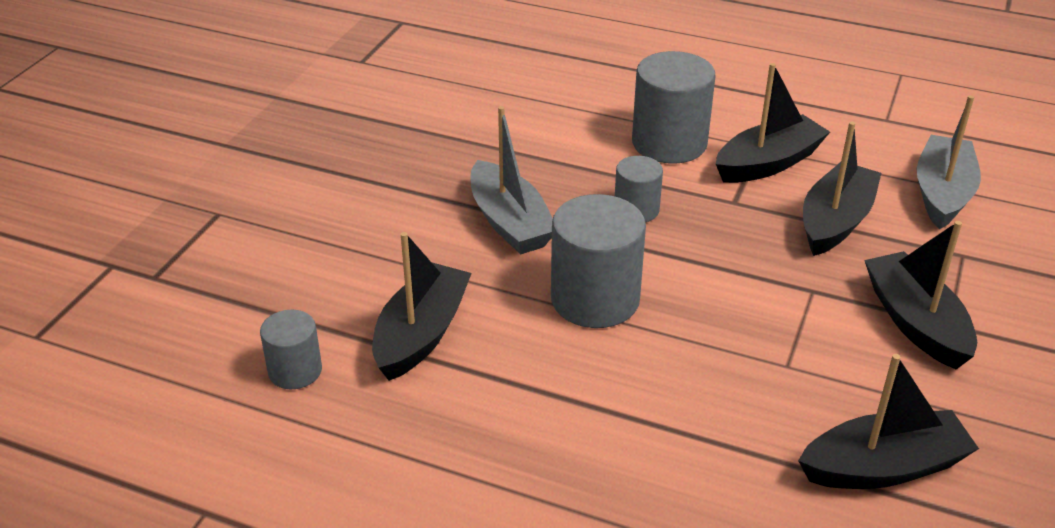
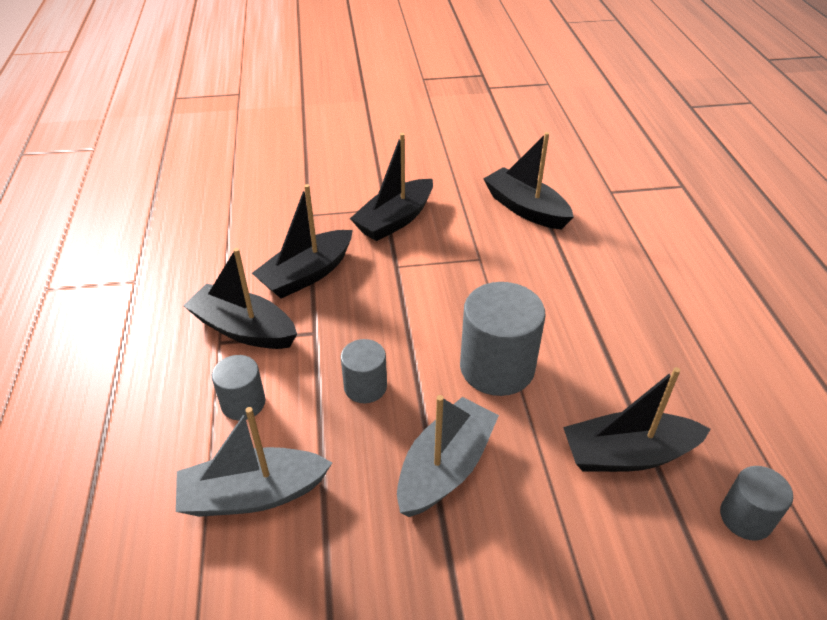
camera: 120 degrees left, 5 degrees up
grey cylinder [632,51,716,164] -> grey cylinder [212,355,265,420], size x0.56
black boat [803,121,881,256] -> black boat turned 45 degrees counterclockwise [252,184,352,299]
grey boat [917,95,981,229] -> grey boat moved to [176,407,332,517]

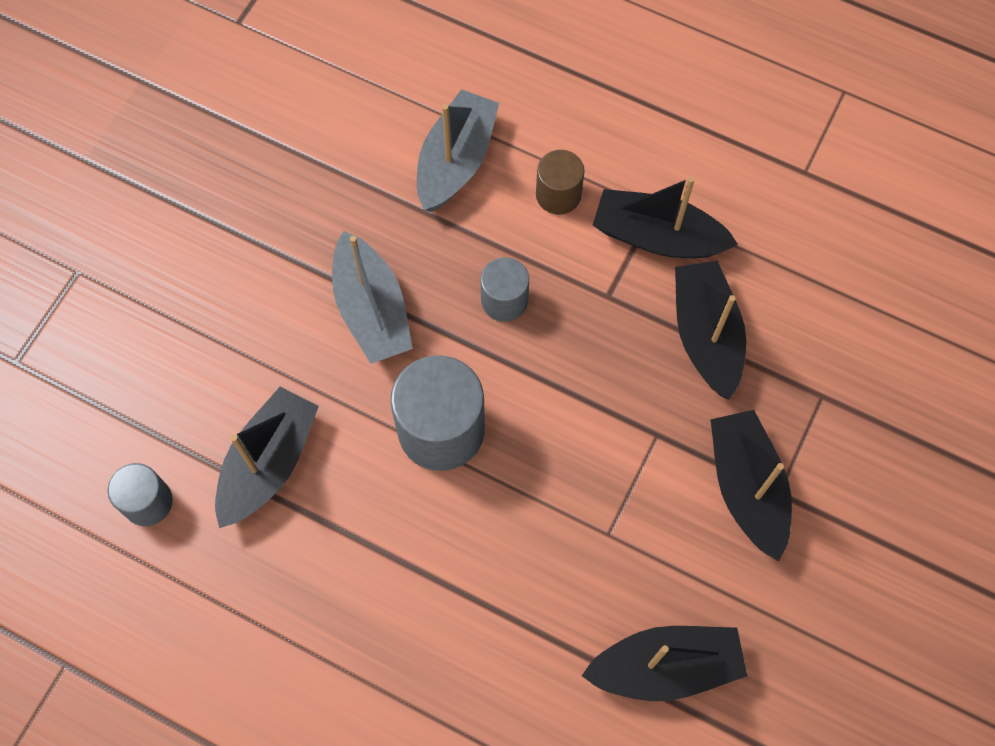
camera: 125 degrees right, 25 degrees up
black boat [183,248,297,349] -> black boat turned 135 degrees counterclockwise [593,176,738,258]
grey cylinder [212,355,265,420] -> brown cylinder [536,150,585,215]

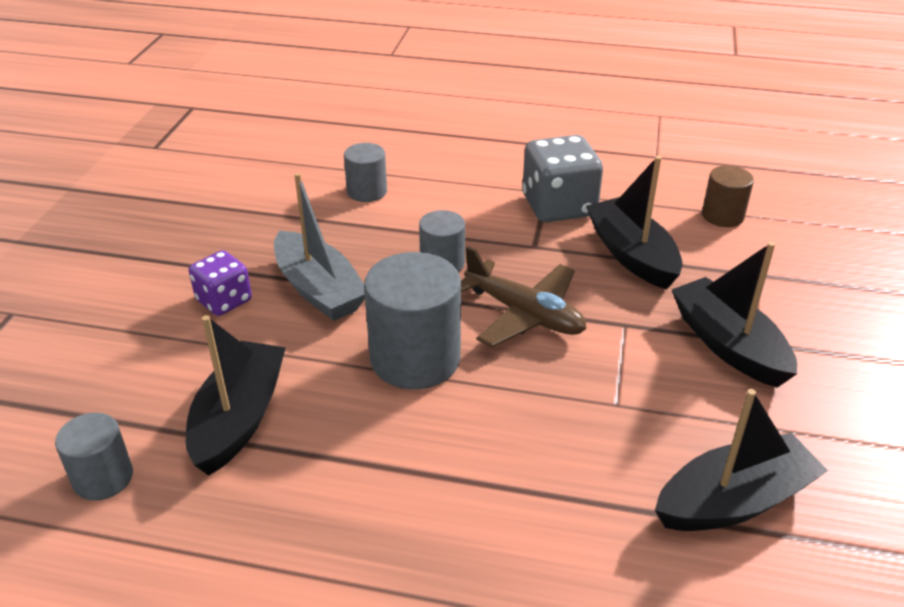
camera: 15 degrees left, 30 degrees down
grey boat [417,89,499,212] -> grey cylinder [344,143,387,202]
brown cylinder [536,150,585,215] -> brown cylinder moved to [702,165,754,227]
black boat [593,176,738,258] -> grey dice [522,135,603,222]
none -> purple dice [189,250,252,316]
none -> brown plane [461,246,586,347]

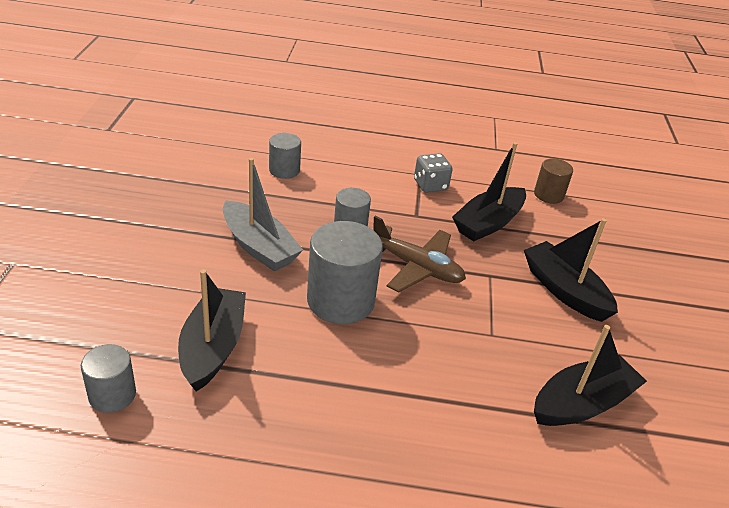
camera: 10 degrees left, 0 degrees up
purple dice [189,250,252,316] -> none
grey dice [522,135,603,222] -> grey dice [414,153,453,193], size x0.61
black boat [586,156,683,289] -> black boat turned 105 degrees counterclockwise [452,142,526,241]

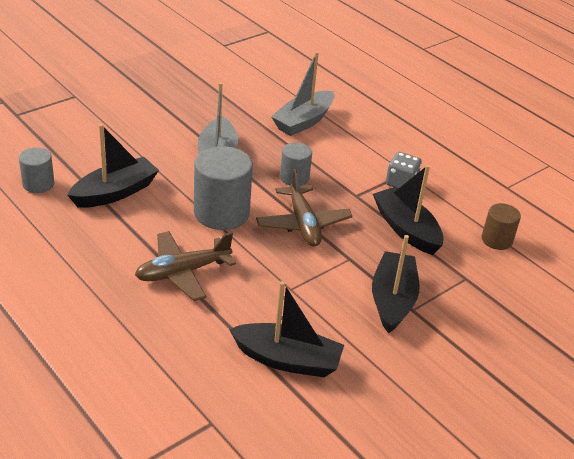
camera: 45 degrees right, 0 degrees up
grey cylinder [269,133,301,179] -> grey boat [271,52,335,136]
black boat [452,142,526,241] -> black boat turned 60 degrees clockwise [373,165,444,255]
none -> brown plane [135,231,236,301]

